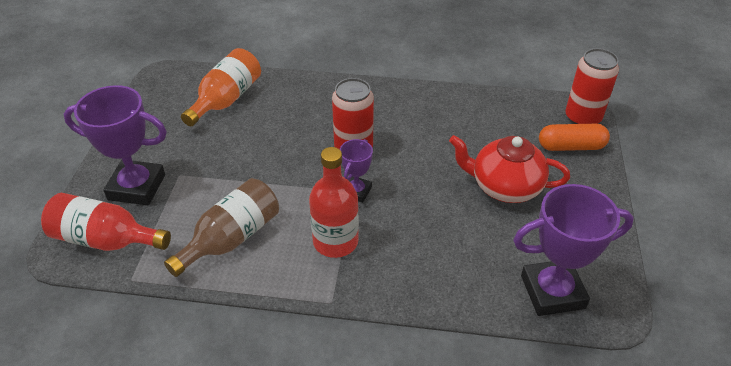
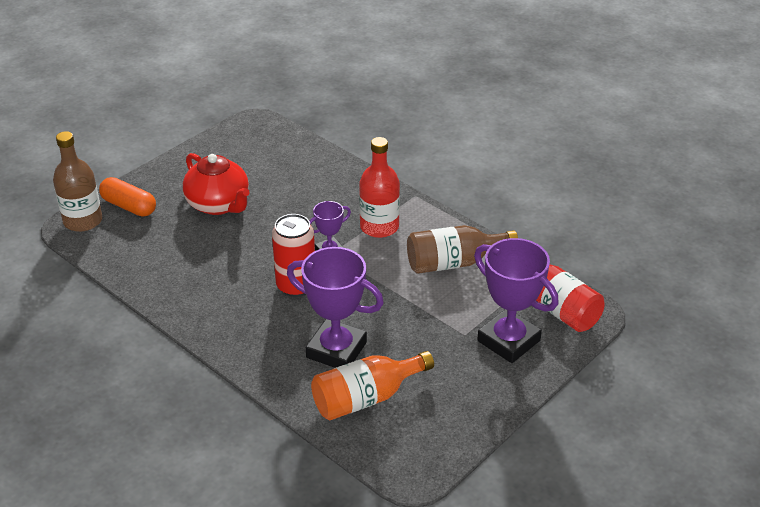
camera: 145 degrees left, 5 degrees down
purple trophy [513,184,634,316] -> purple trophy moved to [287,247,384,368]
red can [565,48,619,124] -> brown bottle [53,131,102,232]

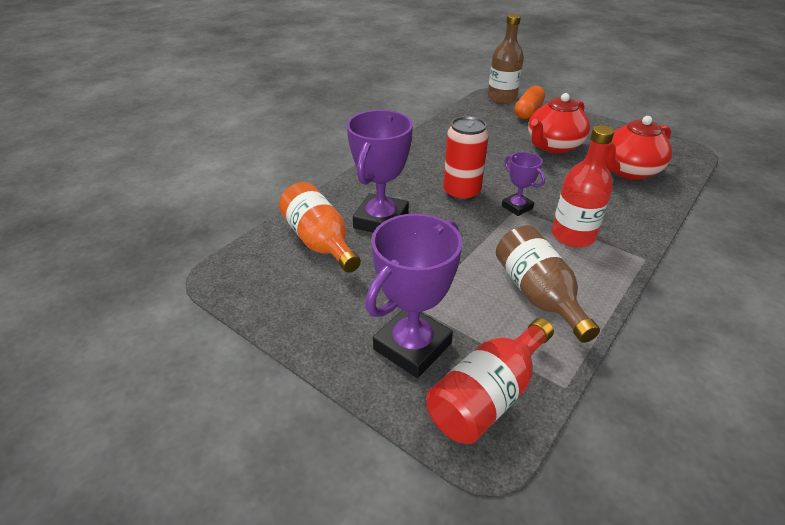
camera: 85 degrees right, 0 degrees up
none -> red teapot [605,116,672,180]

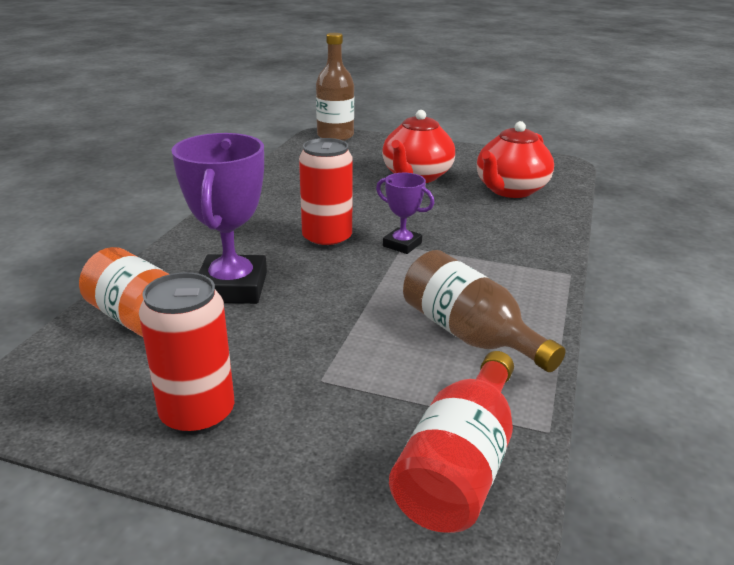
camera: 20 degrees left, 10 degrees down
purple trophy [365,214,462,378] -> none
orange capsule [514,86,545,119] -> none
red bottle [552,125,614,247] -> none
none -> red can [139,272,234,435]

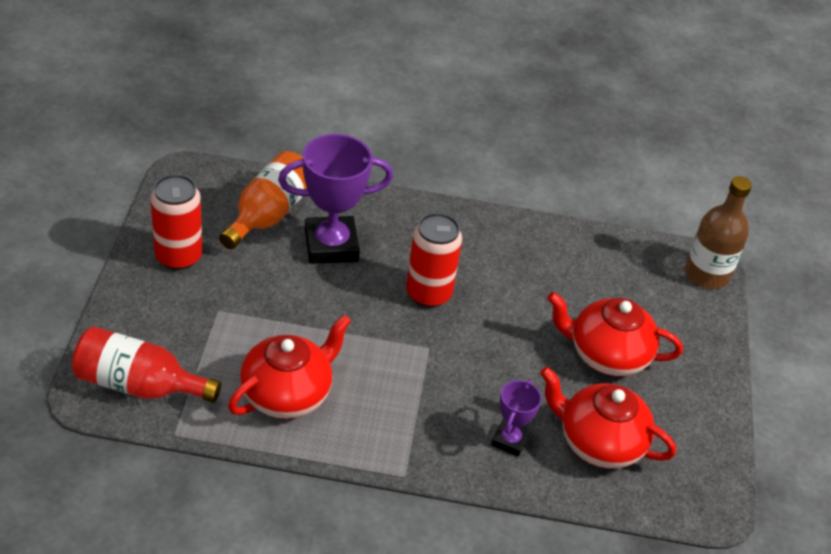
camera: 75 degrees right, 15 degrees up
purple trophy [376,173,435,254] -> purple trophy moved to [491,380,542,456]
brown bottle [403,250,565,372] -> red teapot [228,314,351,419]

